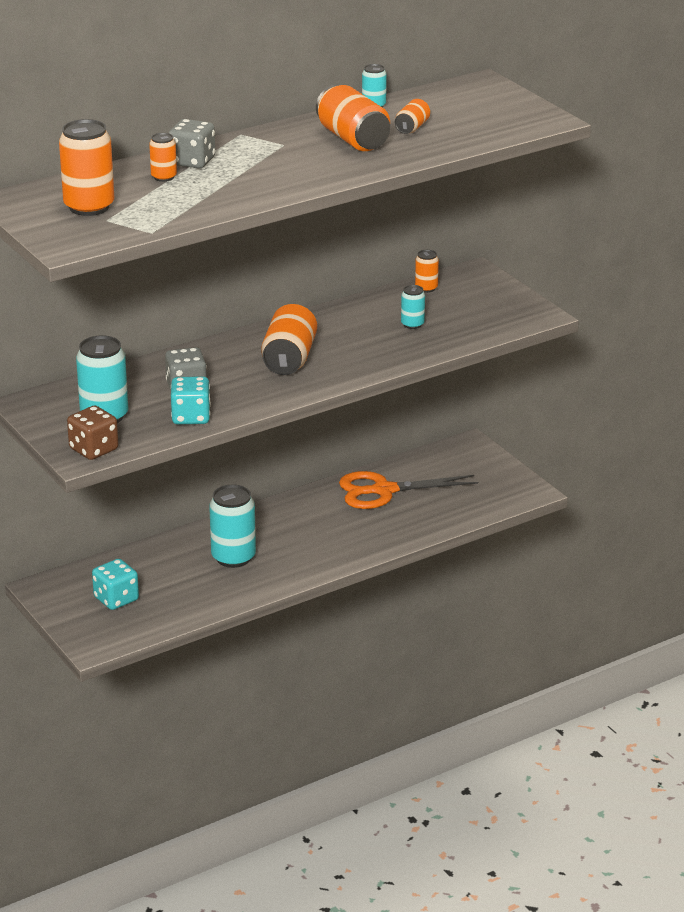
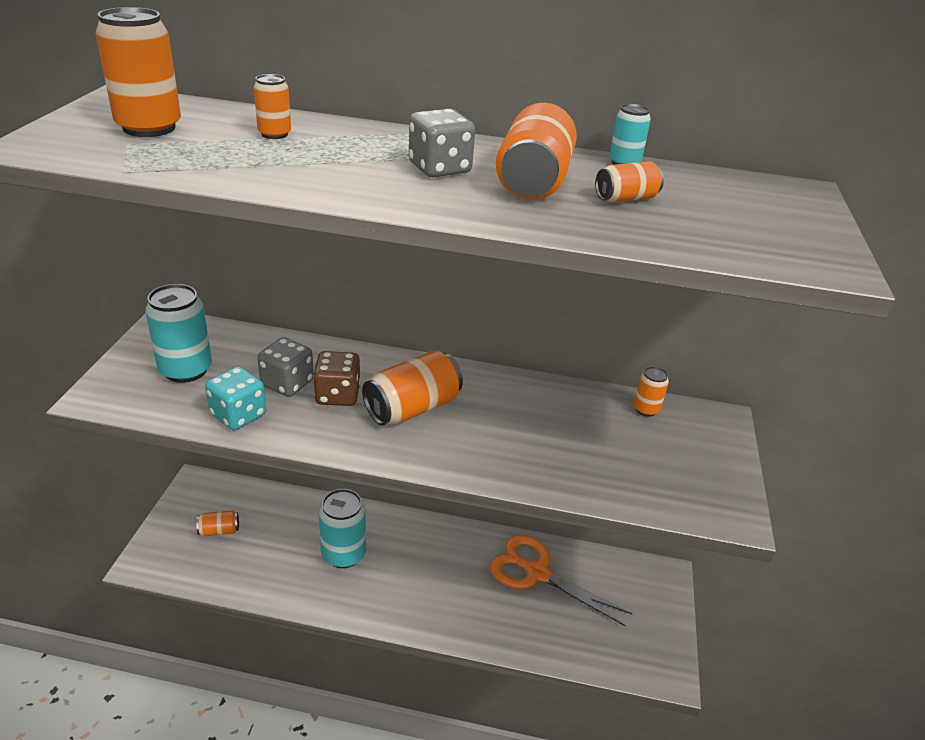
camera: 40 degrees right, 5 degrees up
brown dice [67,406,118,460] -> brown dice moved to [313,351,361,406]
turquoise dice [92,559,139,610] -> orange can [196,510,239,536]
grey dice [169,119,216,169] -> grey dice moved to [409,109,475,177]
turquoise can [401,285,425,329] -> none

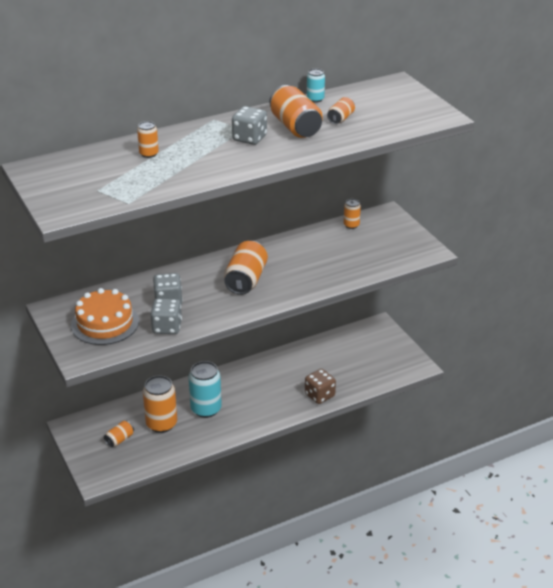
camera: 35 degrees left, 0 degrees up
orange can [95,7,181,137] -> orange can moved to [143,375,177,433]
turquoise can [145,284,212,383] -> orange cake [71,288,139,345]
turquoise dice [205,366,266,430] -> grey dice [151,298,182,334]
brown dice [313,351,361,406] -> brown dice moved to [305,369,336,404]
orange scissors [490,535,633,626] -> none

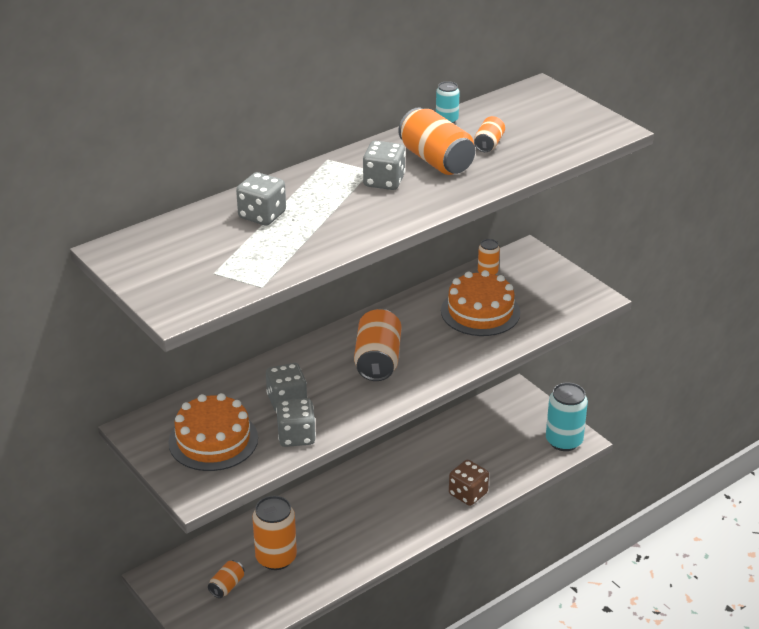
camera: 10 degrees left, 0 degrees up
orange can [137,121,159,158] -> grey dice [236,172,286,226]
turquoise can [189,361,222,418] -> turquoise can moved to [546,383,588,451]
none -> orange cake [441,270,521,336]

